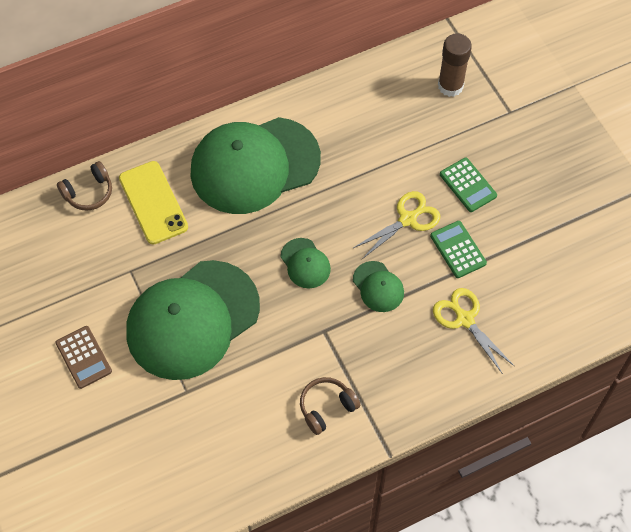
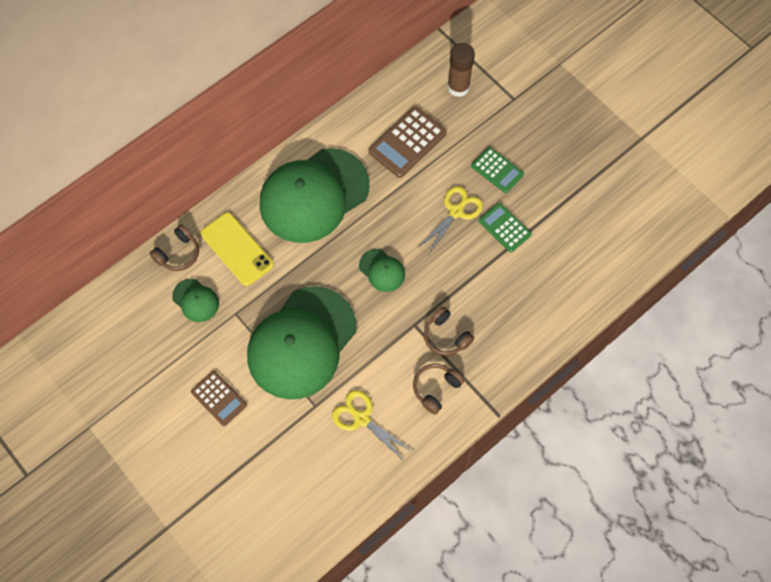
camera: 15 degrees left, 5 degrees up
green cap [353,261,404,312] -> green cap moved to [172,279,219,322]
yellow scissors [433,288,515,374] -> yellow scissors moved to [332,390,414,462]
none -> brown calculator [368,106,447,178]
none -> brown headphones [424,307,474,356]

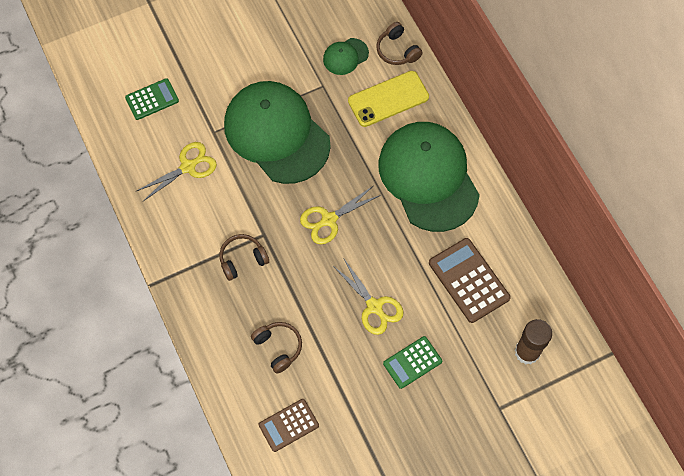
camera: 105 degrees right, 0 degrees up
brown calculator [191,371,247,426] -> brown calculator moved to [259,399,319,452]
green cap [359,249,405,292] -> yellow scissors [300,186,381,244]
brown headphones [413,364,464,415] -> brown headphones moved to [251,322,302,374]
green calculator [479,203,532,252] -> green calculator moved to [125,78,179,120]

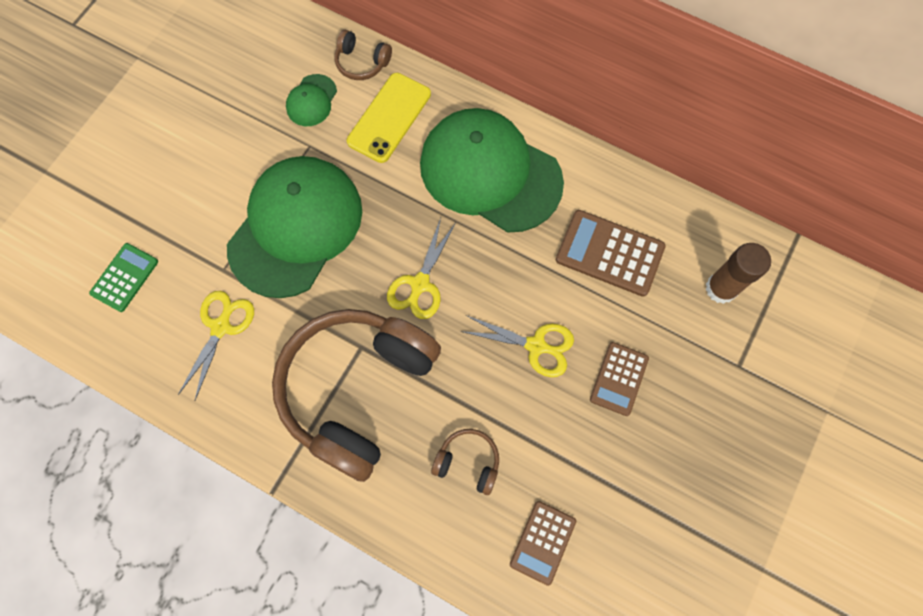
camera: 35 degrees left, 5 degrees up
brown headphones [219,234,269,281] -> brown headphones [272,309,441,482], size x2.49
green cap [224,81,331,184] -> green cap turned 105 degrees clockwise [227,156,362,298]
green calculator [383,336,442,389] -> brown calculator [590,342,649,416]

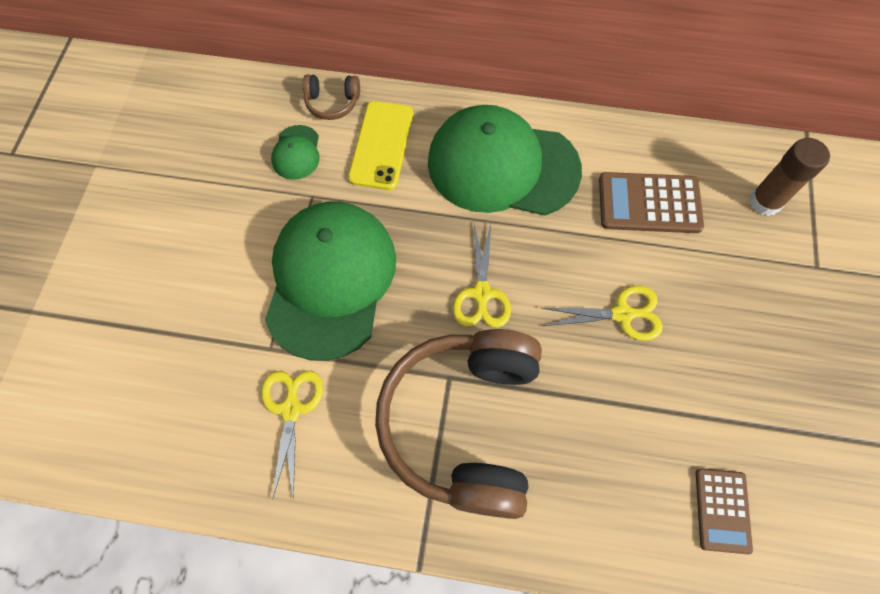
camera: 20 degrees left, 5 degrees down
green calculator [89,243,158,312] -> none
brown headphones [431,429,499,495] -> none
brown calculator [590,342,649,416] -> none

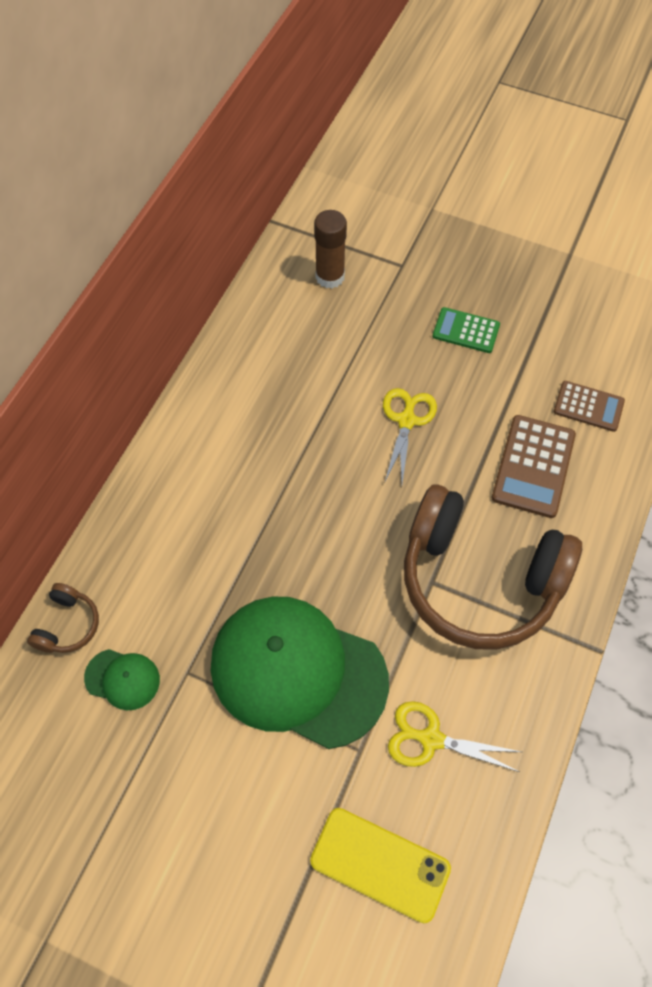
camera: 75 degrees left, 5 degrees down
yellow phone [348,101,413,190] -> yellow phone moved to [310,808,451,923]
green cap [428,105,582,216] -> none
yellow scissors [453,224,511,327] -> none
brown calculator [599,172,704,233] -> brown calculator moved to [492,415,576,518]
none -> green calculator [432,307,500,353]

